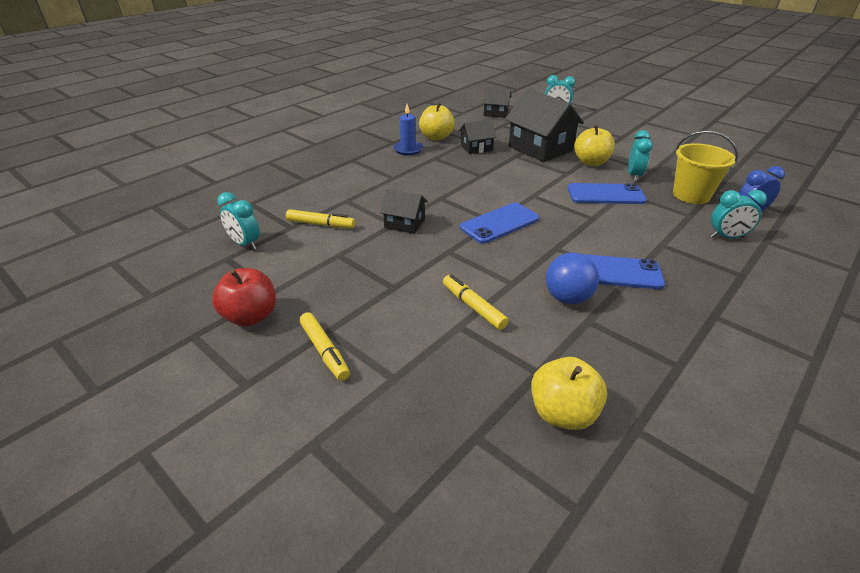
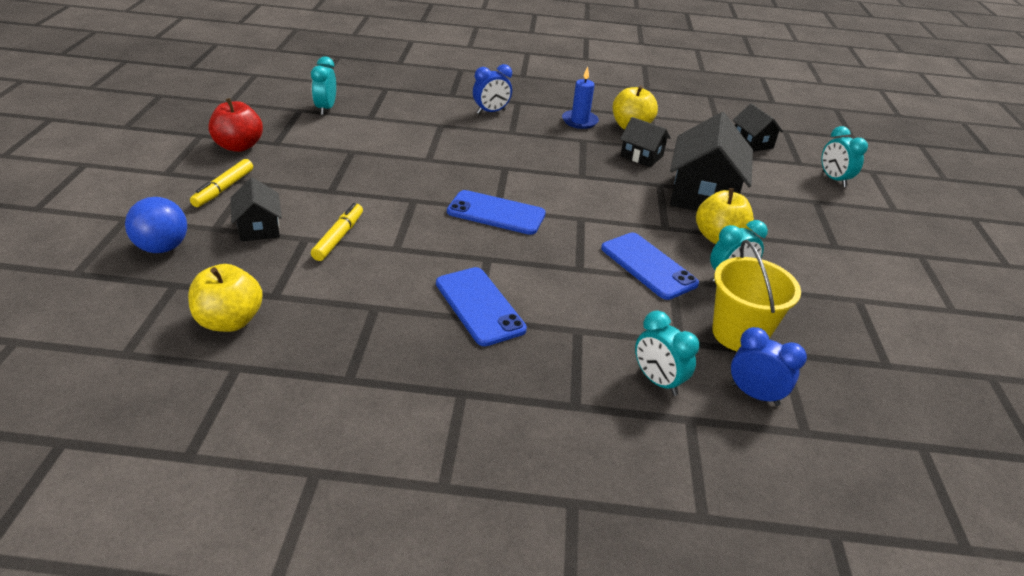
camera: 50 degrees right, 0 degrees up
yellow marker [286,209,355,228] -> none
black house [380,189,428,234] -> black house moved to [231,177,282,241]
blue ball [546,252,599,304] -> blue ball moved to [125,197,187,253]
none -> blue clock [473,64,512,114]

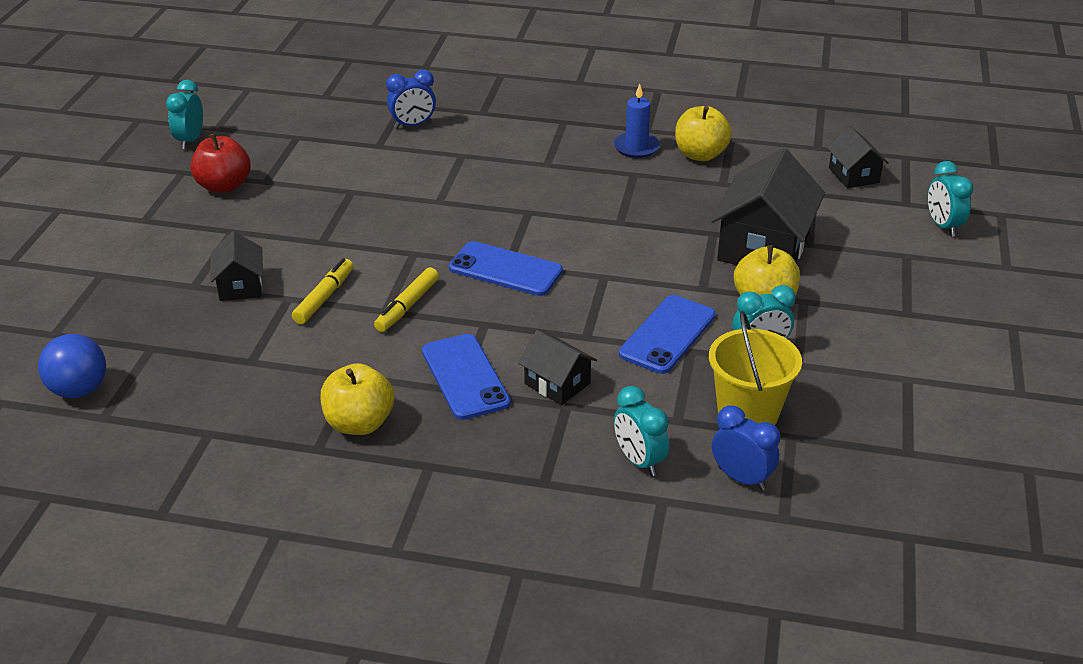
camera: 10 degrees right, 0 degrees up
blue ball [125,197,187,253] -> blue ball moved to [38,334,106,398]
yellow apple [188,264,263,332] -> yellow apple moved to [320,363,394,435]
yellow marker [190,159,253,207] -> yellow marker moved to [374,267,439,332]
turquoise clock [311,56,336,115] -> turquoise clock moved to [166,80,203,149]
blue clock [473,64,512,114] -> blue clock moved to [386,70,436,129]
blue phone [601,233,699,300] -> blue phone turned 60 degrees clockwise [619,295,716,374]
black house [620,117,671,167] -> black house moved to [518,330,597,405]

